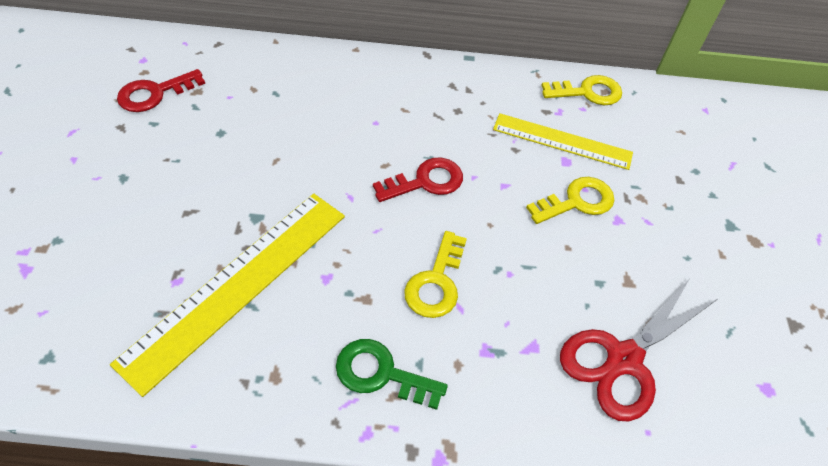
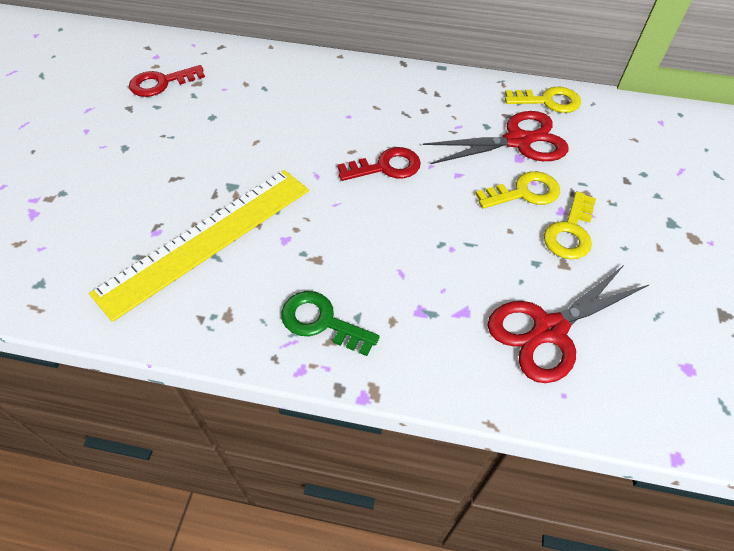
camera: 10 degrees right, 0 degrees up
yellow key [404,231,467,318] -> yellow key moved to [544,191,596,259]
yellow ruler [493,113,633,170] -> red scissors [423,111,568,164]

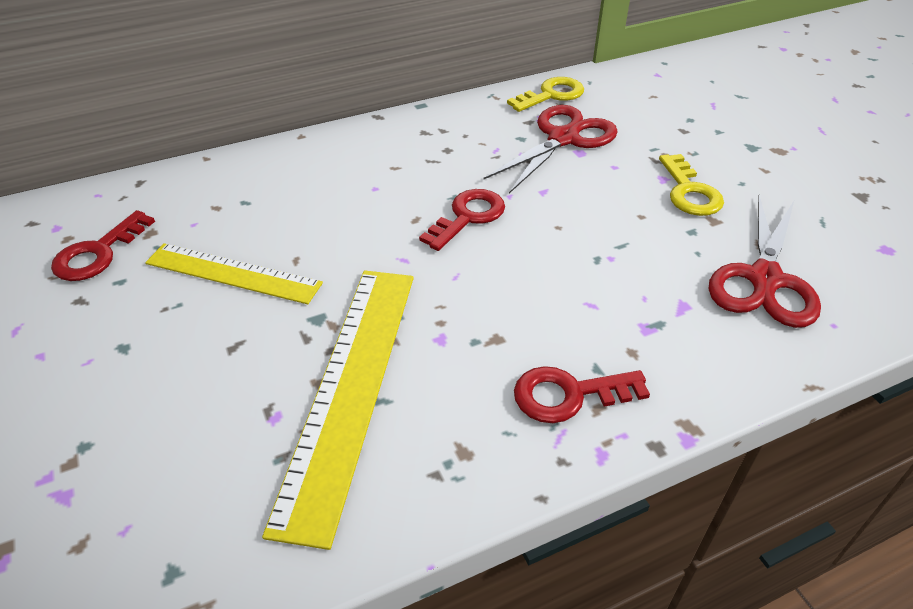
camera: 35 degrees left, 10 degrees down
green key [281,291,380,356] -> red key [514,366,650,423]
yellow key [476,171,560,209] -> none
none -> yellow ruler [145,243,323,304]

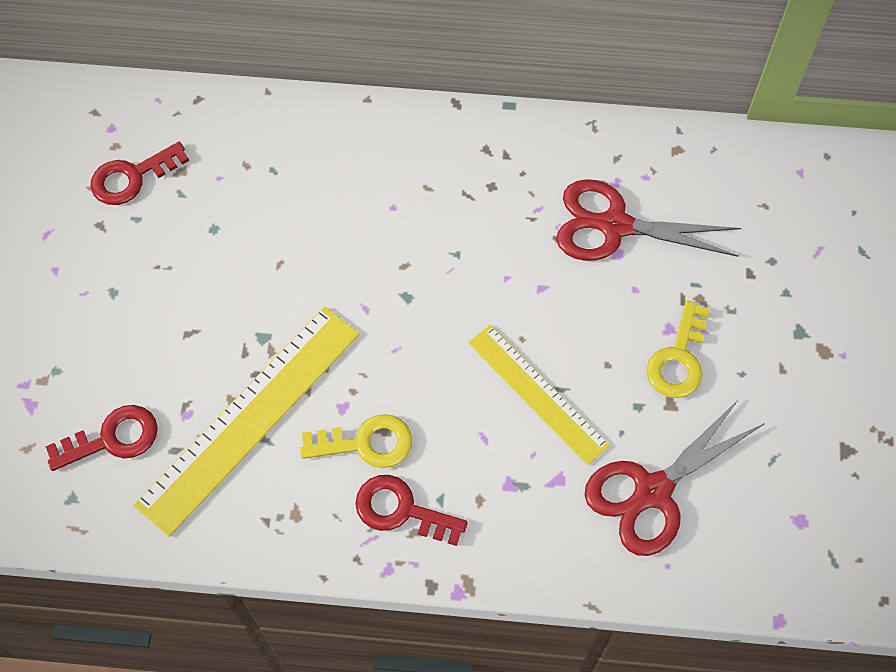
camera: 30 degrees right, 20 degrees up
yellow ruler [145,243,323,304] -> yellow ruler moved to [468,325,610,465]
red key [419,189,505,251] -> red key moved to [45,405,158,471]
red scissors [483,105,618,194] -> red scissors turned 150 degrees counterclockwise [556,179,741,261]
yellow key [507,77,584,112] -> yellow key moved to [300,414,412,468]

